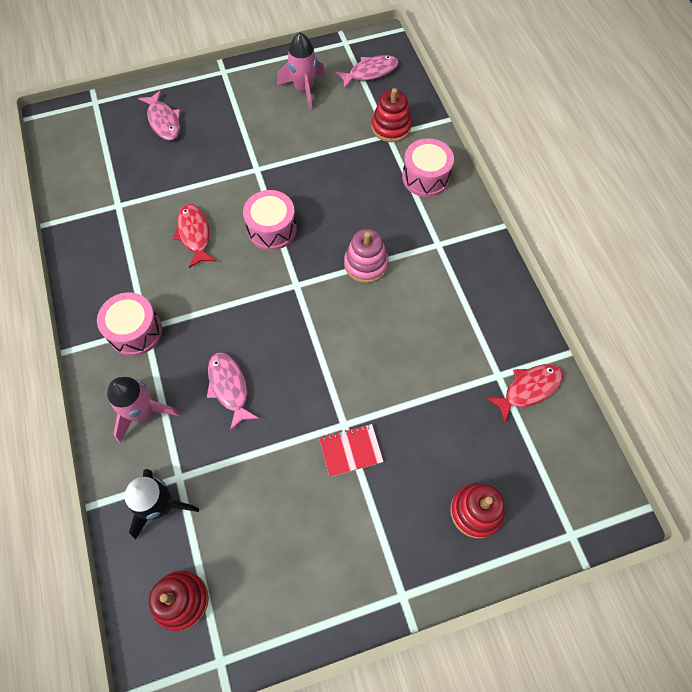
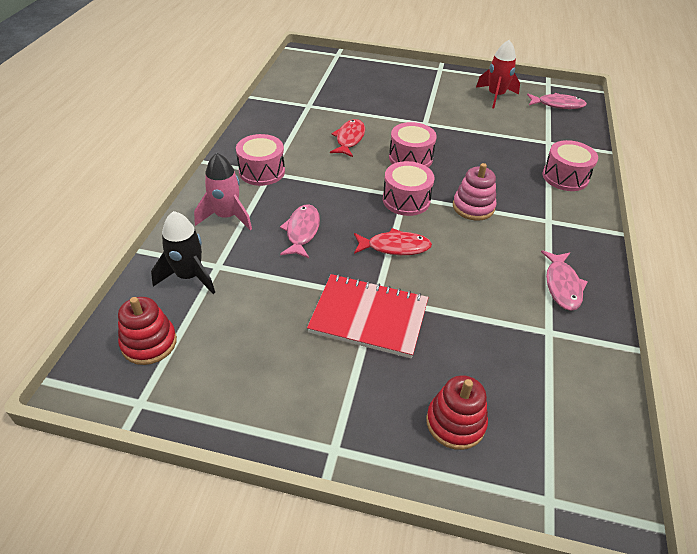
camera: 30 degrees right, 20 degrees down
pink fish [138,90,181,140] -> pink fish moved to [541,250,588,311]
pink rocket [277,32,325,110] -> red rocket [476,40,520,108]
red notebook [319,424,384,477] -> red notebook [307,274,428,358], size x1.84
red stacking toy [372,88,412,142] -> none
red fish [486,364,563,423] -> red fish moved to [354,228,432,255]
none -> pink drum [383,161,434,216]

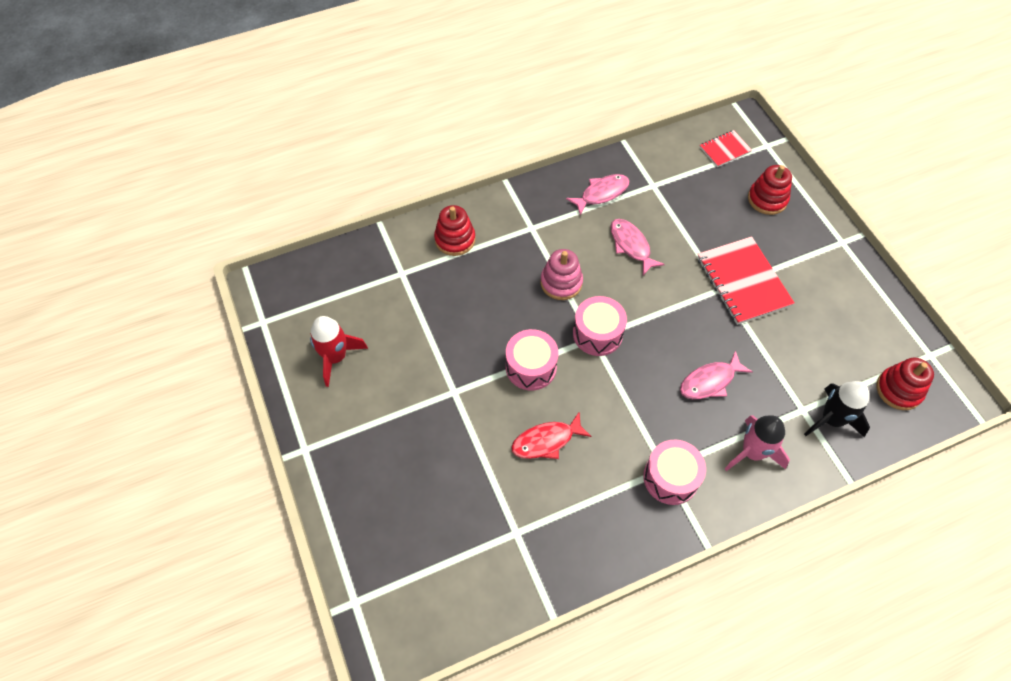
camera: 125 degrees left, 15 degrees up
red fish [354,228,432,255] -> none
pink fish [527,93,587,109] -> pink fish moved to [610,219,665,275]
pink drum [543,140,598,191] -> red stacking toy [434,205,476,256]
none -> red notebook [700,130,752,167]

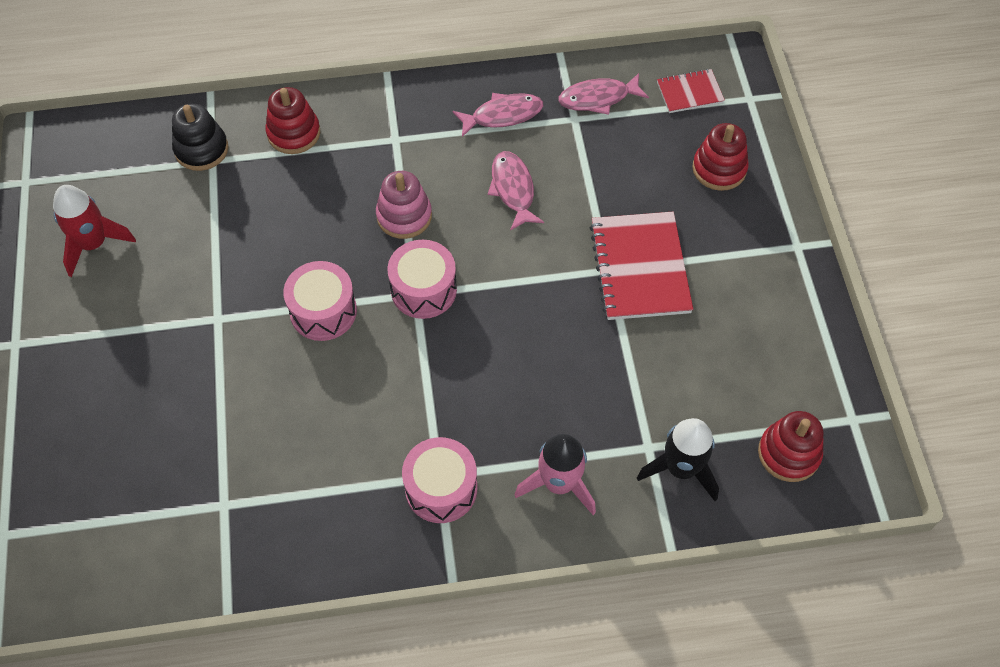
camera: 15 degrees right, 0 degrees up
red fish [511,412,592,459] -> none
pink fish [680,350,752,399] -> pink fish moved to [558,73,649,115]
none -> black stacking toy [172,104,228,171]

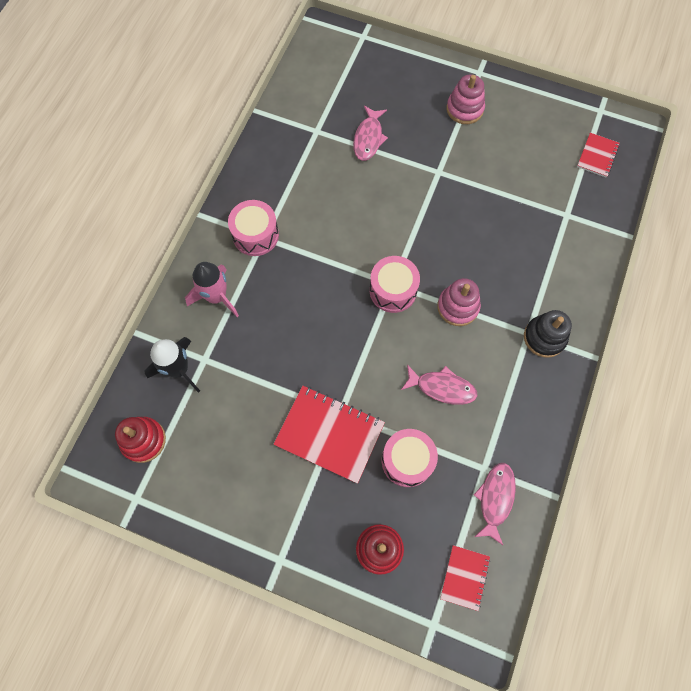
camera: 120 degrees right, 10 degrees up
red rocket [53,185,136,277] -> none
black stacking toy [172,104,228,171] -> black stacking toy moved to [524,310,572,358]
red stacking toy [266,87,320,154] -> none
pink drum [283,261,357,341] -> pink drum moved to [382,429,438,487]
pink fish [452,93,543,137] -> pink fish moved to [353,106,388,161]
none -> pink stacking toy [447,75,485,124]
none -> red notebook [577,133,620,177]

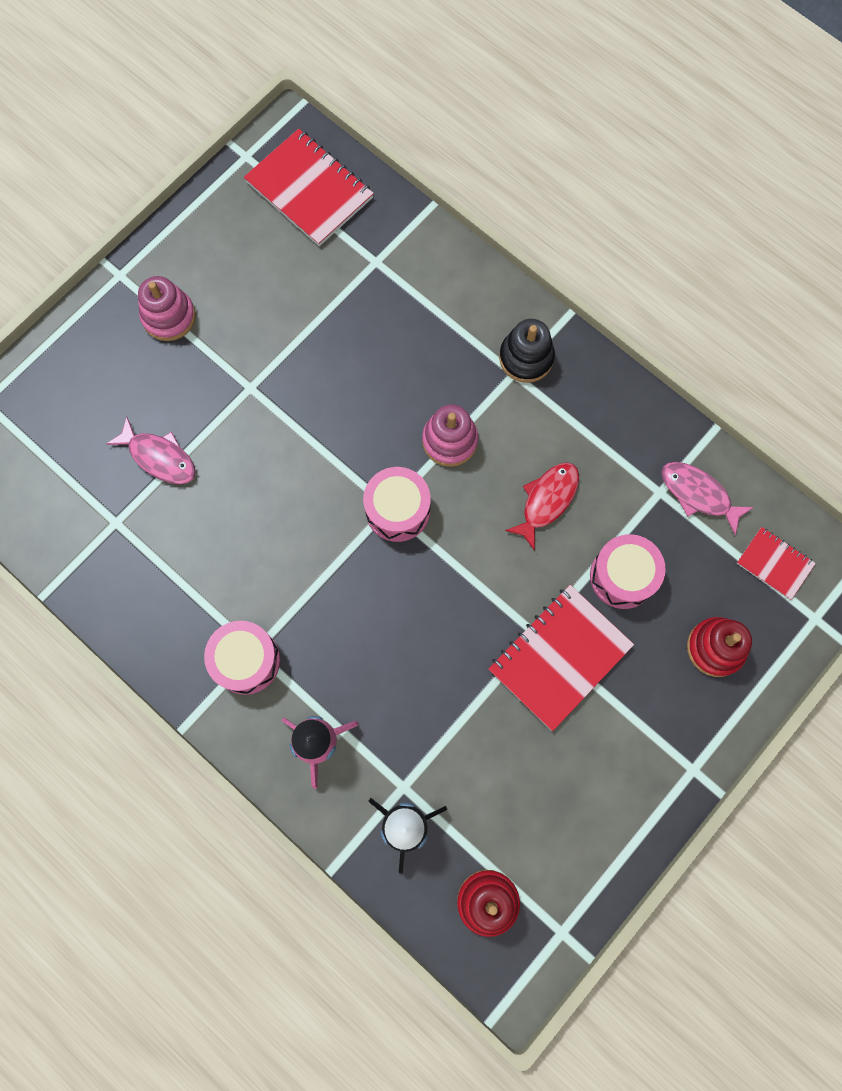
camera: 70 degrees left, 5 degrees up
pink fish [401,365,477,405] -> red fish [505,462,579,551]
red notebook [577,133,620,177] -> red notebook [244,129,374,246], size x1.84

